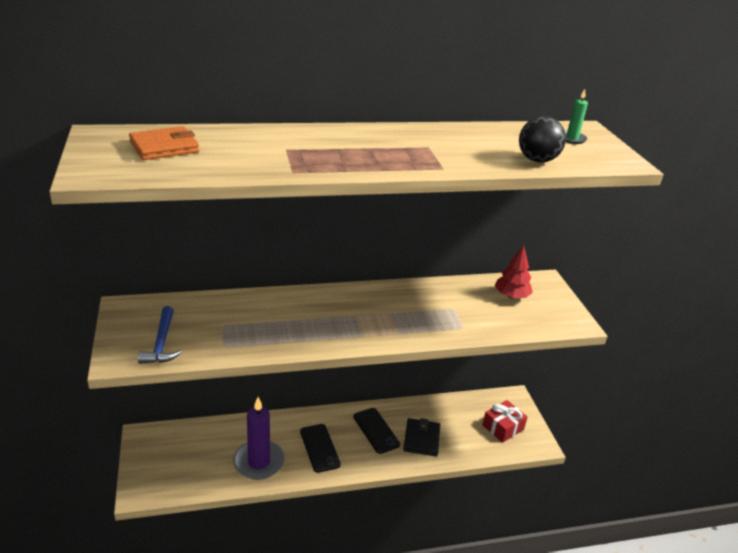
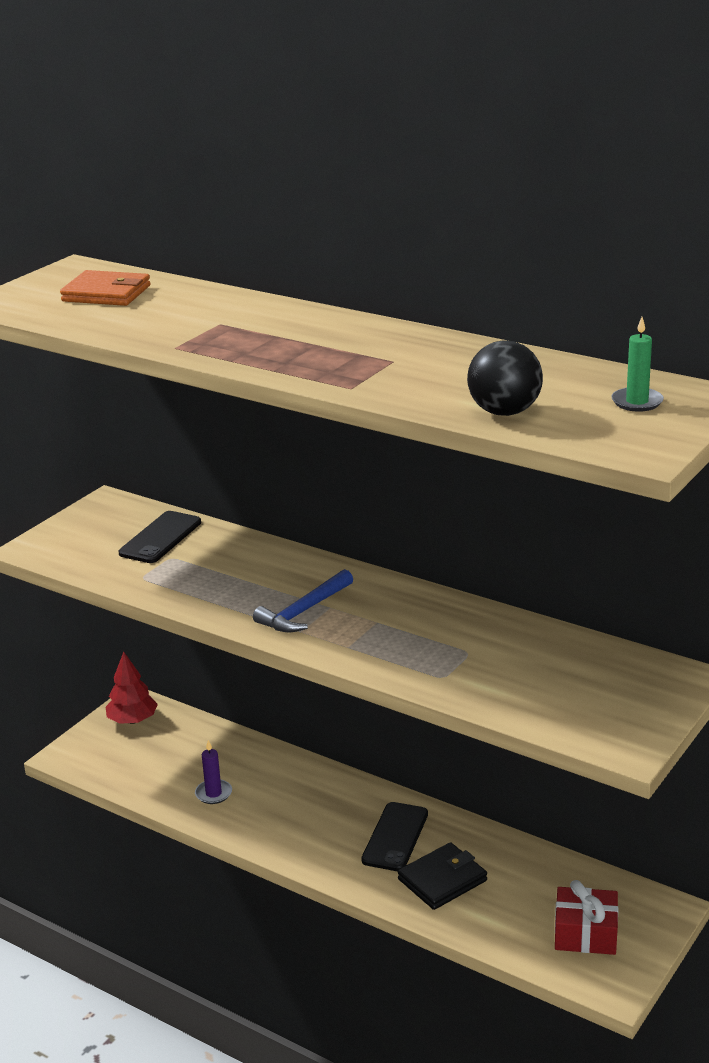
camera: 50 degrees right, 5 degrees down
blue hammer [138,306,182,364] -> blue hammer moved to [253,569,353,632]
purple candle [233,397,285,480] -> purple candle [195,740,232,804], size x0.49
black phone [300,424,341,473] -> black phone moved to [119,511,201,563]
red tree [495,245,533,299] -> red tree moved to [106,652,158,724]

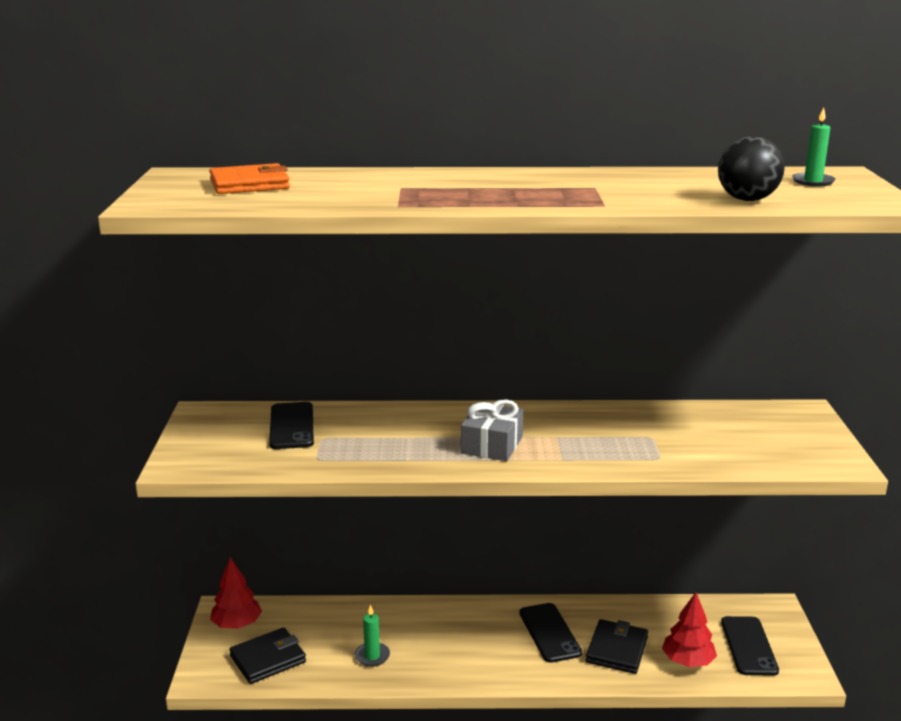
camera: 35 degrees left, 5 degrees down
purple candle [195,740,232,804] -> green candle [355,604,390,667]
blue hammer [253,569,353,632] -> grey gift [461,399,523,461]
red gift [555,880,618,955] -> black phone [721,616,779,676]
none -> black wallet [229,627,306,684]
none -> red tree [662,592,717,667]

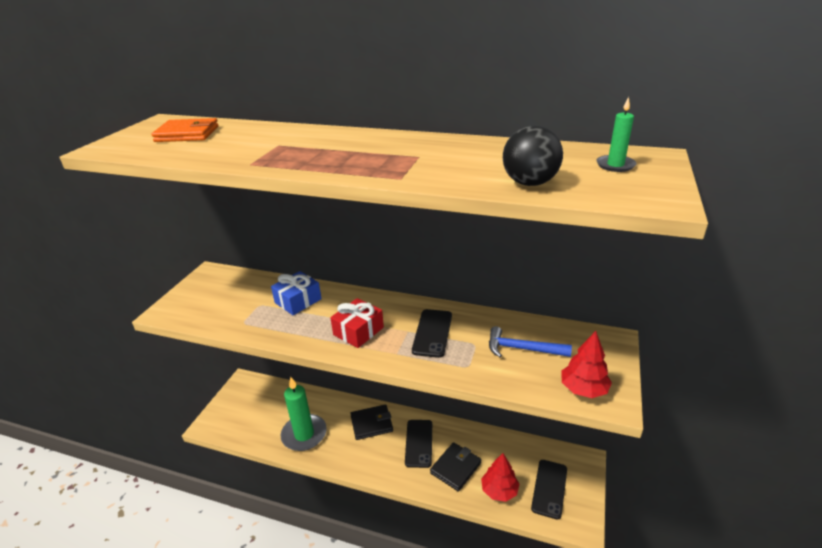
camera: 20 degrees right, 10 degrees up
red tree [210,557,262,629] -> red tree moved to [561,331,612,398]
black wallet [229,627,306,684] -> black wallet moved to [350,404,393,440]
black phone [269,402,314,449] -> black phone moved to [412,309,452,358]
green candle [355,604,390,667] -> green candle [281,377,327,451], size x2.04
grey gift [461,399,523,461] -> red gift [330,298,384,348]
none -> blue gift [271,271,322,315]
none -> blue hammer [489,326,572,358]

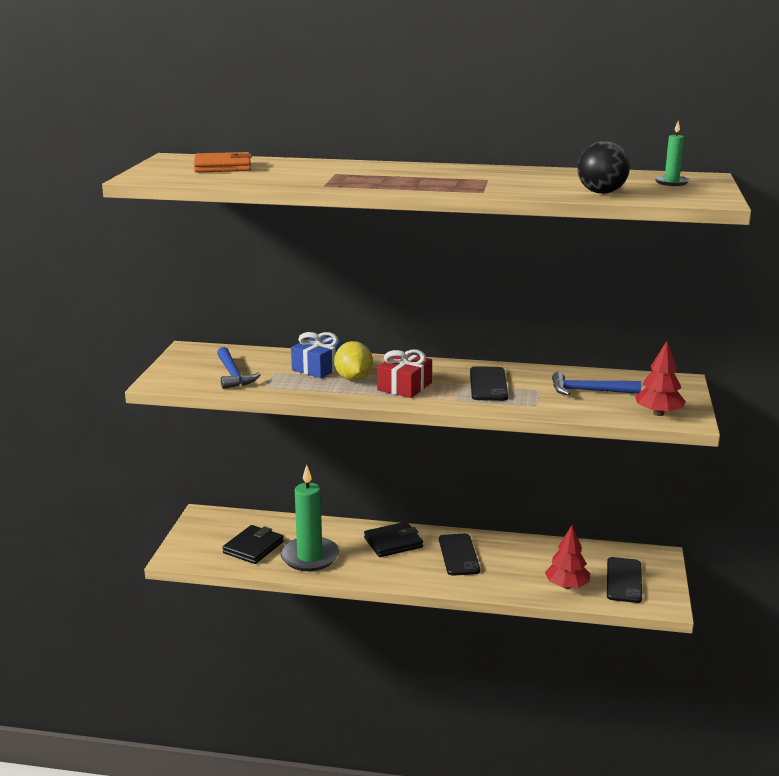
camera: 10 degrees left, 10 degrees down
black wallet [430,442,481,492] -> black wallet moved to [222,525,284,564]
none -> blue hammer [217,347,261,389]
none -> yellow lemon [334,341,373,381]

